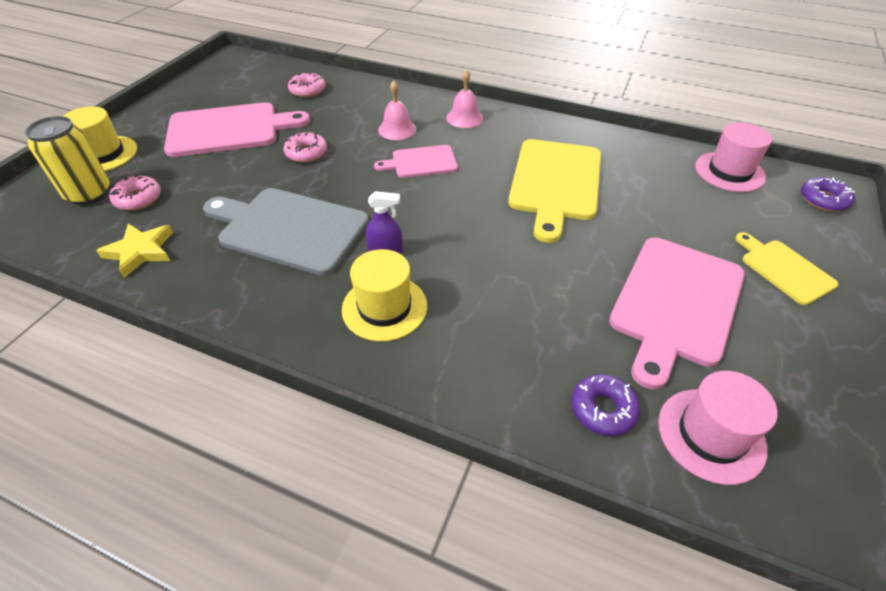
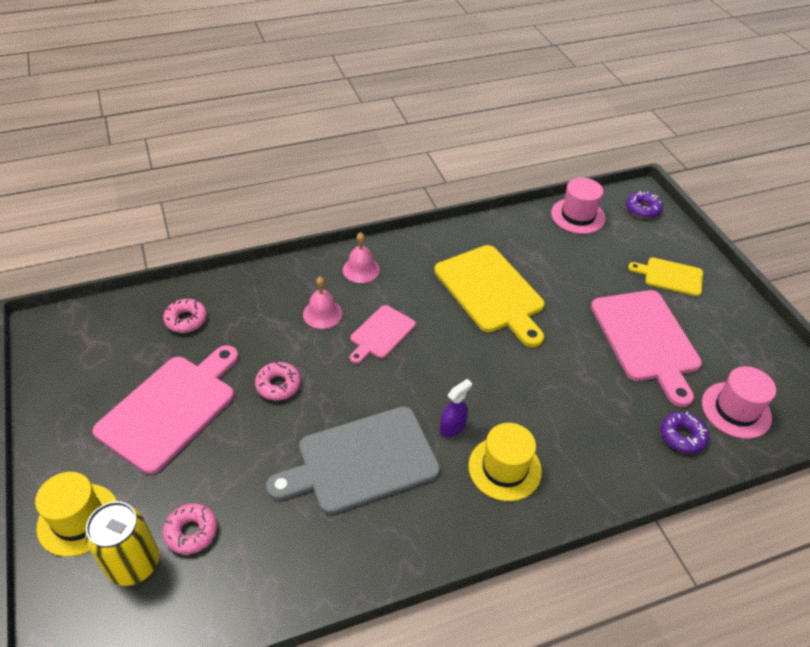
camera: 45 degrees left, 0 degrees up
yellow star [96,224,173,278] -> none

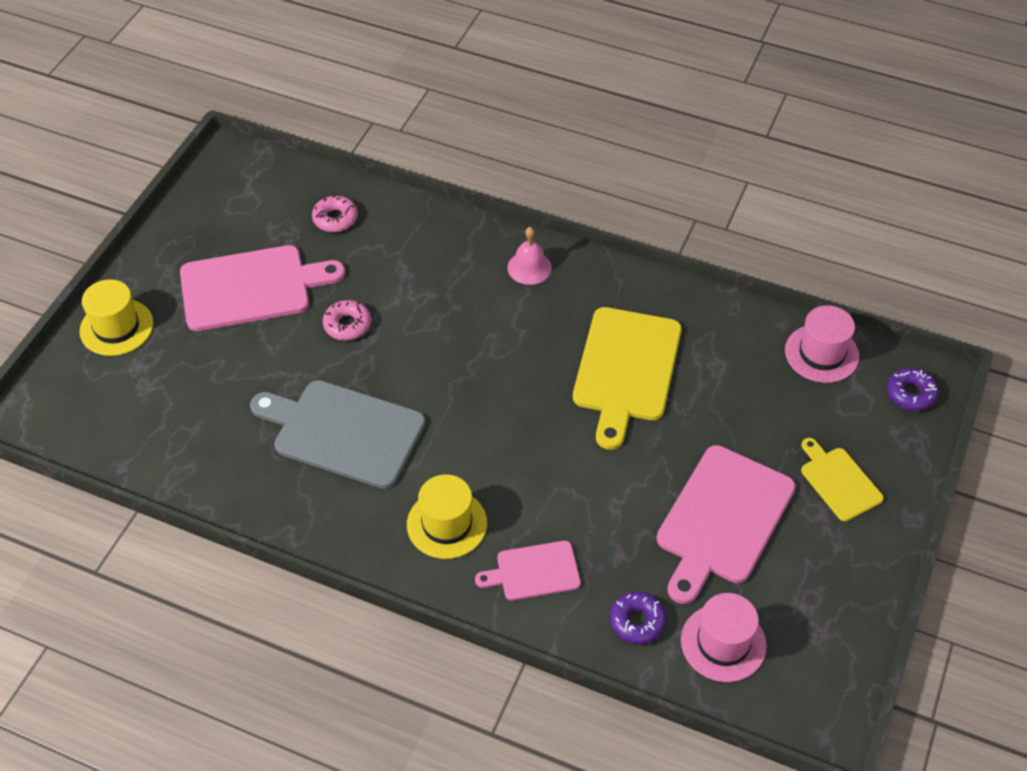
camera: 45 degrees right, 5 degrees up
yellow can [85,501,159,586] -> none
pink donut [163,504,217,554] -> none
pink bell [303,277,342,329] -> none
pink cutting board [350,305,416,364] -> pink cutting board moved to [475,541,581,601]
purple spray bottle [440,379,472,437] -> none

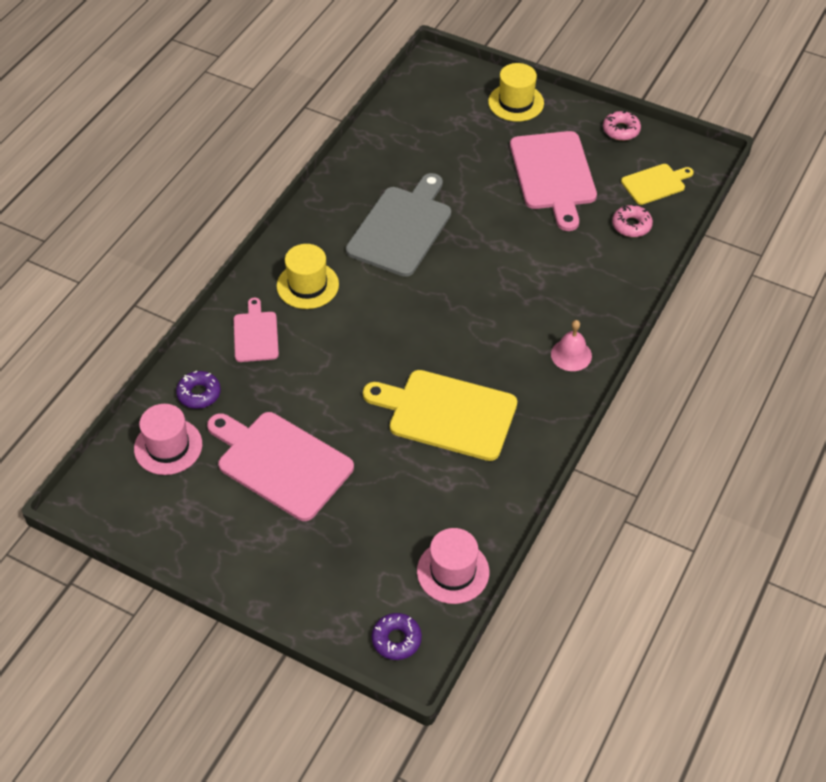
camera: 95 degrees right, 0 degrees up
pink donut [323,300,371,341] -> pink donut moved to [603,110,641,141]
yellow cutting board [801,438,884,521] -> yellow cutting board moved to [621,164,694,205]

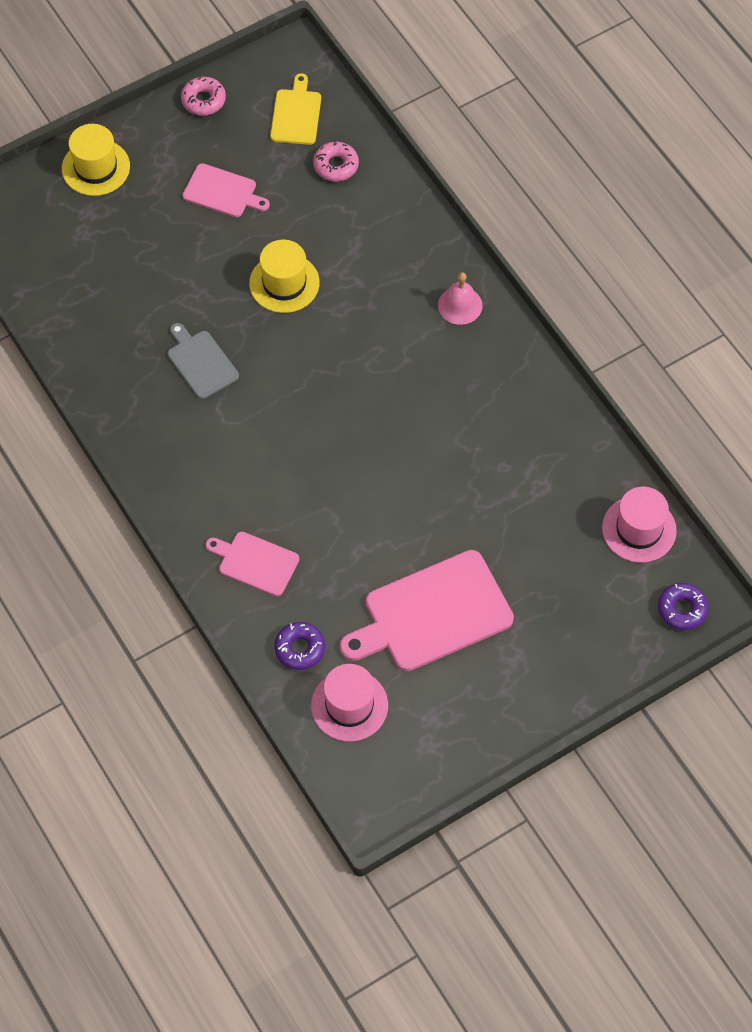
camera: 60 degrees left, 10 degrees up
yellow hat [277,244,339,309] -> yellow hat moved to [249,240,320,313]
grey cutting board [346,173,451,277] -> grey cutting board [167,323,239,399], size x0.55
yellow cutting board [363,370,517,461] -> none
pink cutting board [510,131,597,231] -> pink cutting board [183,163,270,217], size x0.55

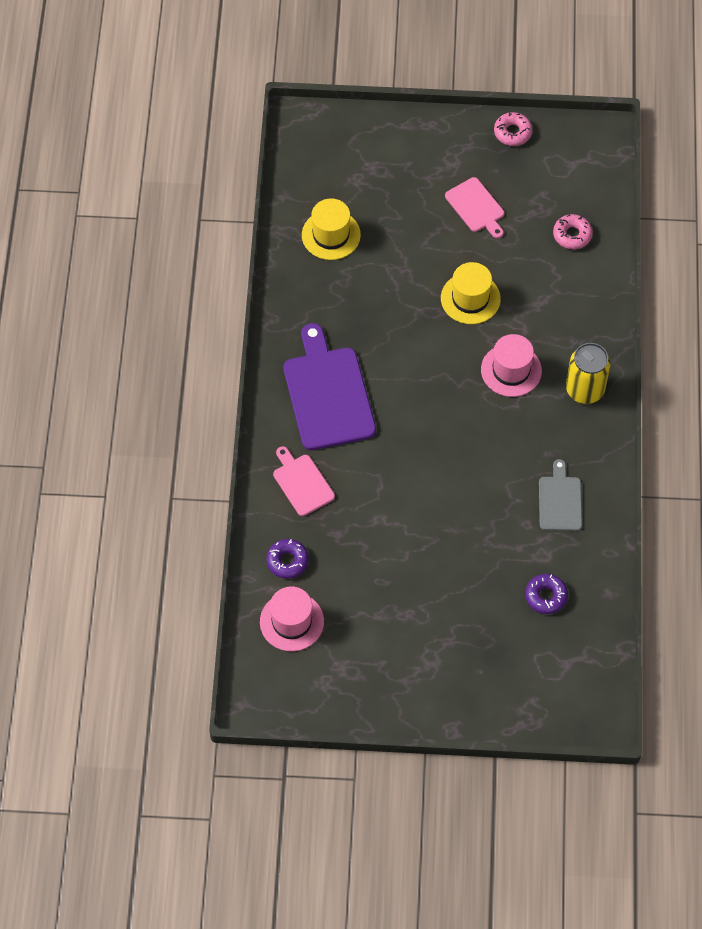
camera: 35 degrees right, 0 degrees up
yellow hat [62,124,130,196] -> yellow hat moved to [302,198,361,260]
grey cutting board [167,323,239,399] -> grey cutting board moved to [539,459,582,531]
yellow cutting board [270,73,321,145] -> none
pink cutting board [340,550,514,671] -> none
pink bell [438,272,483,325] -> yellow can [566,343,610,404]
pink hat [602,487,677,563] -> pink hat moved to [481,334,542,397]
purple donut [658,583,709,630] -> purple donut moved to [525,574,568,614]
none -> purple cutting board [284,323,376,450]

